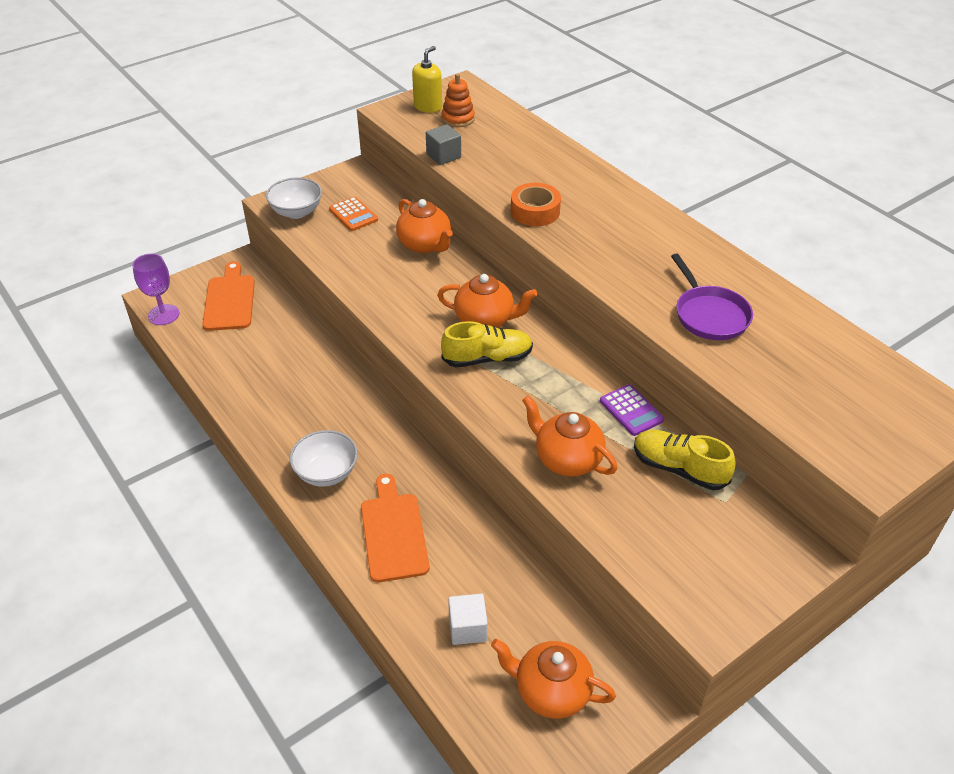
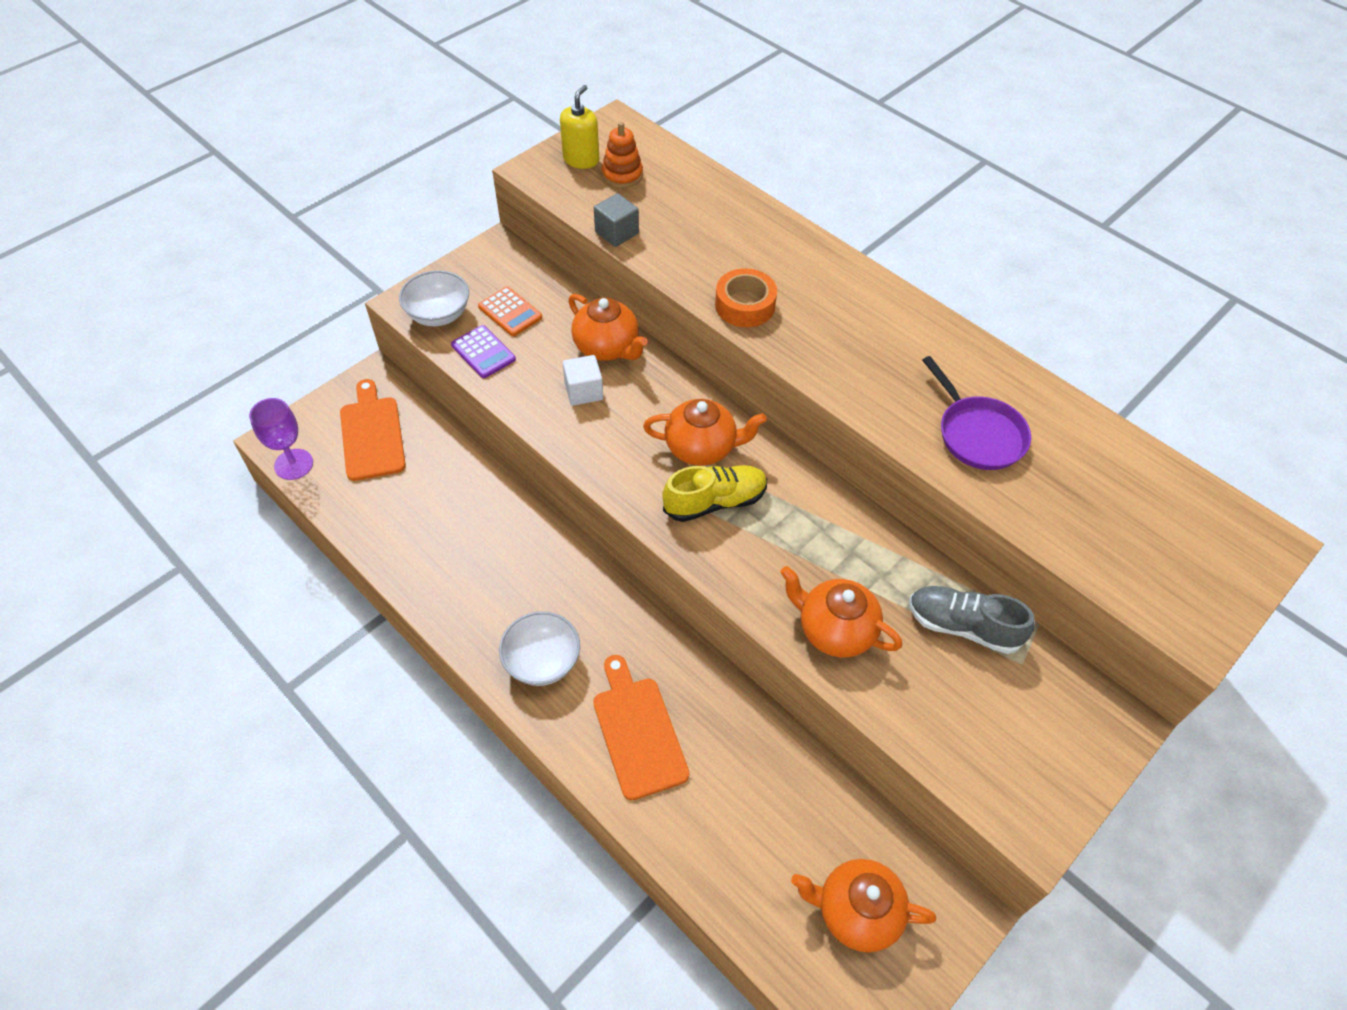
camera: 10 degrees left, 10 degrees up
white cube [448,594,488,645] -> white cube moved to [563,355,603,406]
purple calculator [600,384,664,436] -> purple calculator moved to [451,325,516,378]
yellow shoe [634,430,736,490] -> grey shoe [909,586,1035,654]

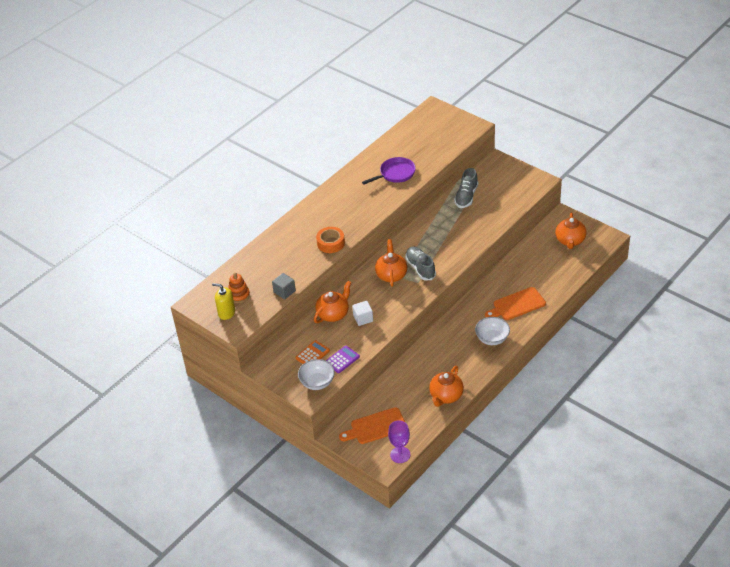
camera: 90 degrees left, 10 degrees down
yellow shoe [662,465,767,522] -> grey shoe [405,246,436,280]
orange teapot [780,566,902,658] -> orange teapot moved to [429,366,464,407]

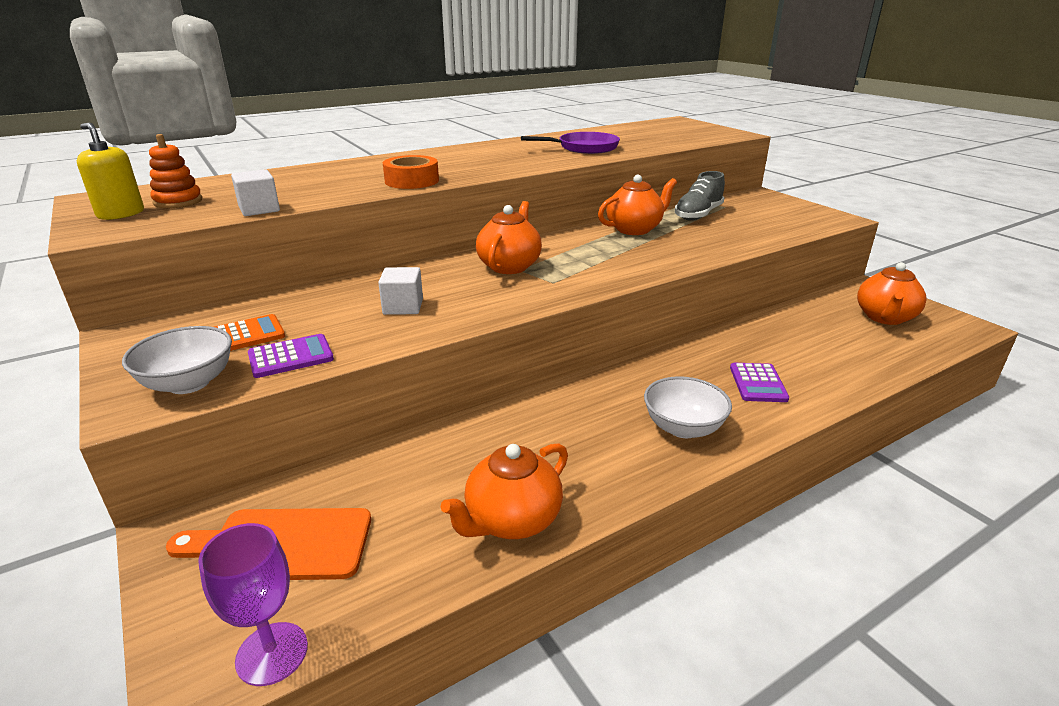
camera: 15 degrees right, 15 degrees down
grey cube [272,273,296,299] -> white cube [231,169,280,216]
orange teapot [314,281,351,323] -> orange teapot moved to [598,175,677,235]
grey shoe [405,246,436,280] -> none
orange cutting board [485,287,546,320] -> purple calculator [730,363,789,402]

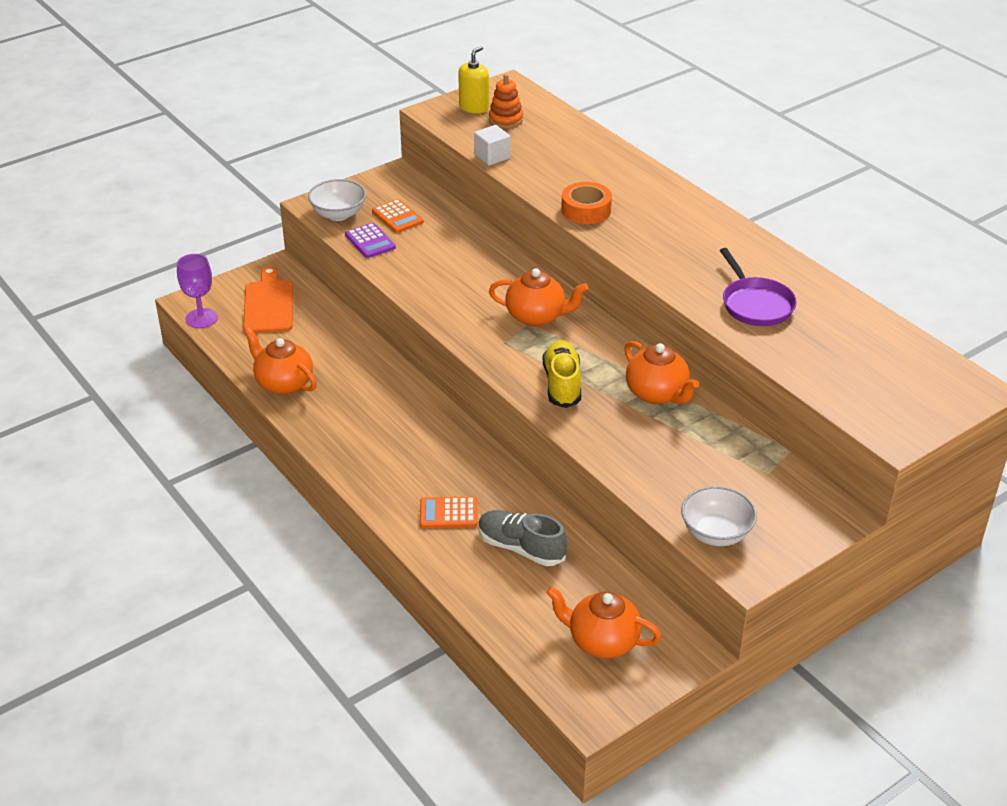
camera: 85 degrees right, 10 degrees up
white cube [378,267,423,315] -> none
white bowl [644,376,732,438] -> white bowl moved to [681,486,757,546]
grey shoe [675,171,725,220] -> grey shoe moved to [478,510,567,566]
purple calculator [730,363,789,402] -> orange calculator [420,497,478,528]
none -> yellow shoe [543,340,581,408]

